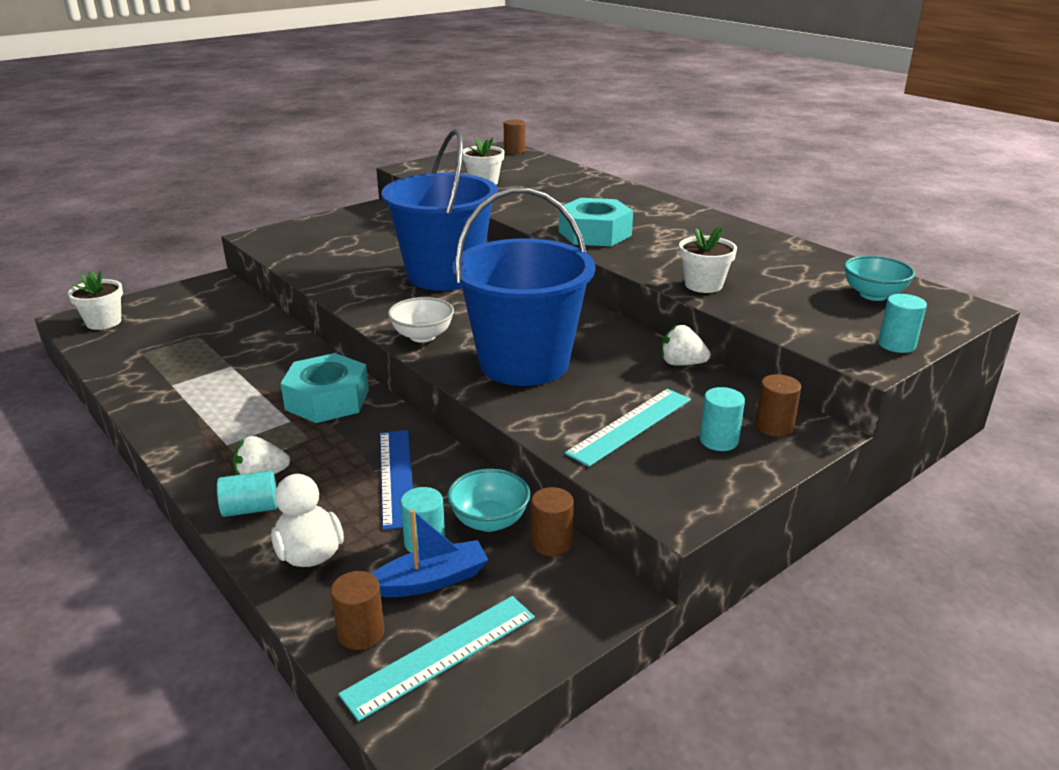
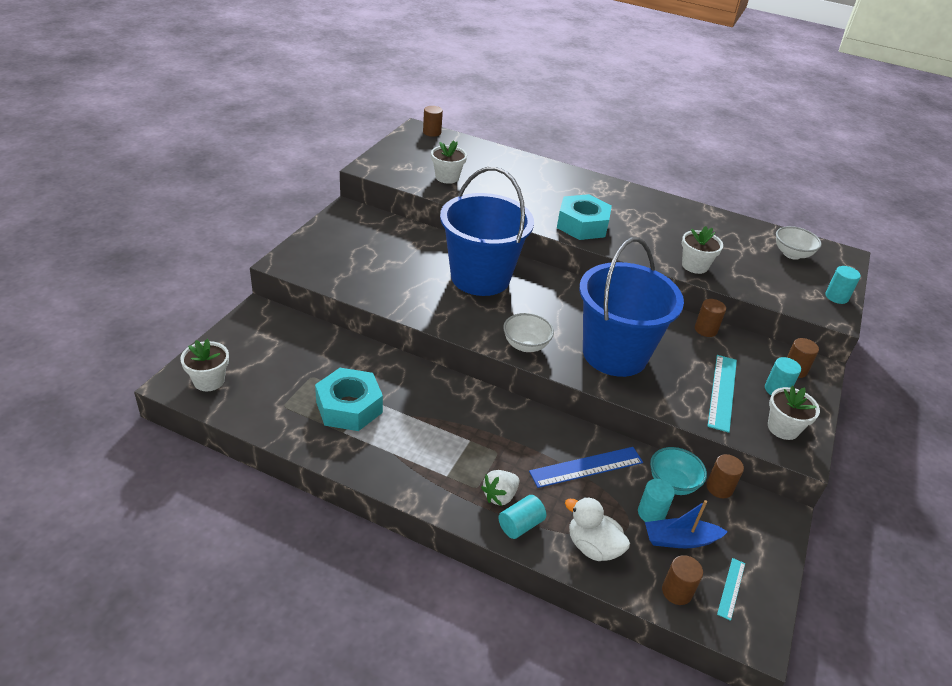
camera: 30 degrees left, 10 degrees up
turquoise nut [280,353,369,423] -> turquoise nut moved to [315,368,383,431]
turquoise ruler [338,596,535,721] -> turquoise ruler [717,558,745,621], size x0.55
blue boat [371,509,488,597] -> blue boat turned 135 degrees counterclockwise [645,500,728,548]
blue ruler [380,430,413,530] -> blue ruler turned 75 degrees counterclockwise [529,447,643,488]
white strawberry [661,325,710,366] -> brown cylinder [695,299,726,337]
turquoise bowl [844,256,915,301] -> white bowl [776,226,822,260]
none -> white flower pot [768,385,820,440]

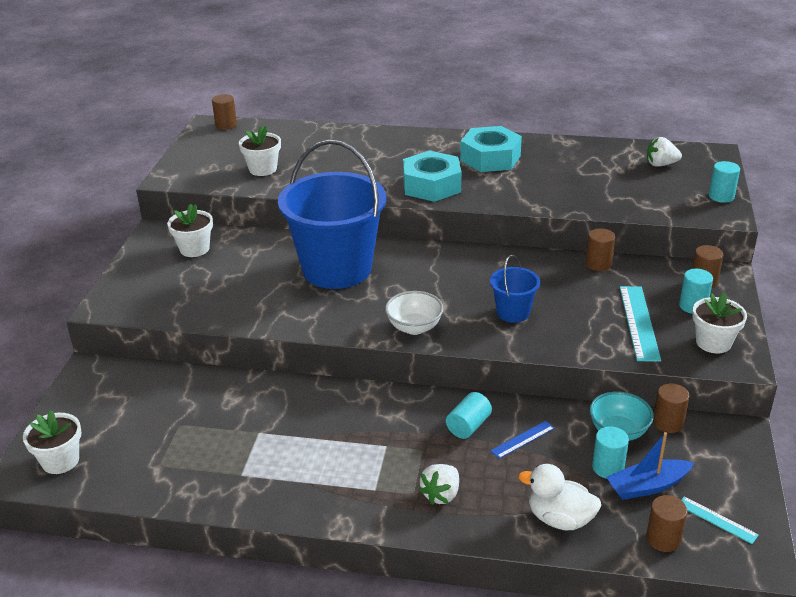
camera: 10 degrees left, 5 degrees down
turquoise nut [315,368,383,431] -> turquoise nut moved to [460,126,522,172]
turquoise cylinder [498,495,546,539] -> turquoise cylinder moved to [446,392,492,439]
blue ruler [529,447,643,488] -> blue ruler [490,421,555,459], size x0.55
blue bucket [579,237,684,377] -> blue bucket [490,255,540,323], size x0.44
white flower pot [682,226,723,274] -> white flower pot moved to [167,204,213,257]
turquoise ruler [717,558,745,621] -> turquoise ruler turned 60 degrees counterclockwise [681,496,759,544]
white bowl [776,226,822,260] -> white strawberry [647,137,682,167]

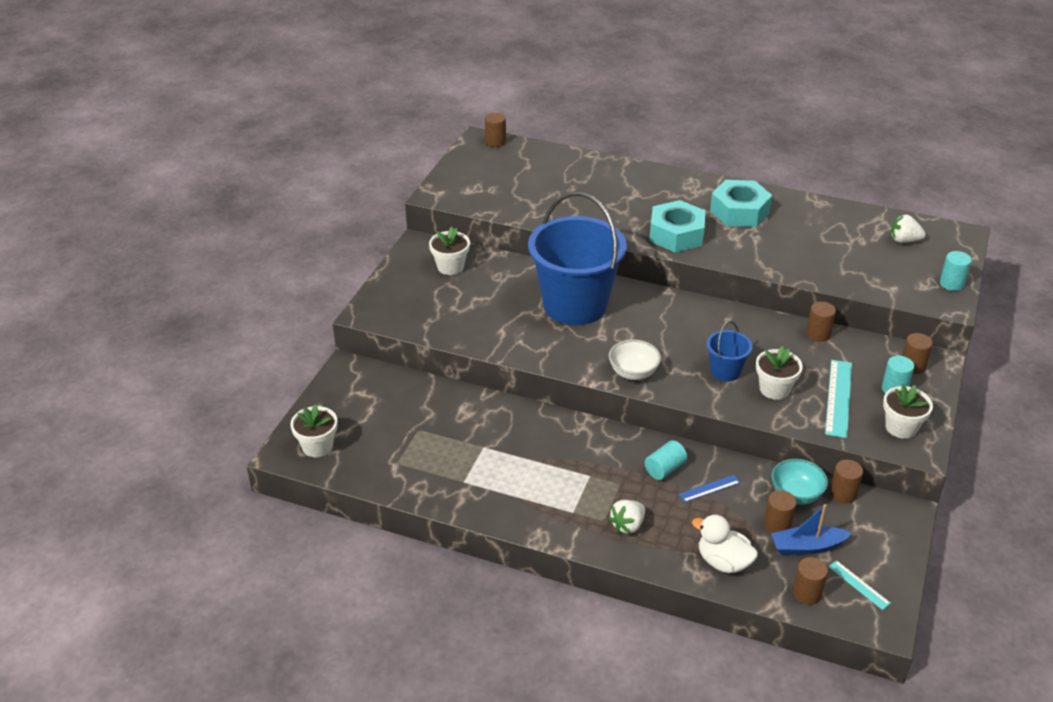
camera: 10 degrees right, 5 degrees up
white flower pot [239,126,281,176] -> white flower pot moved to [756,346,803,400]
turquoise cylinder [592,426,629,479] -> brown cylinder [764,490,797,533]

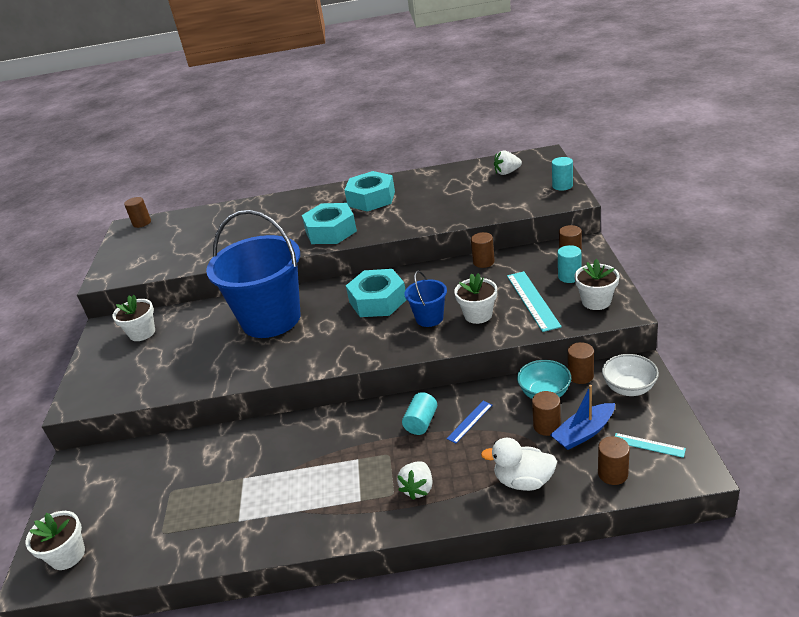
camera: 20 degrees left, 5 degrees down
white bowl [609,340,661,380] -> white bowl moved to [602,354,659,396]
none -> turquoise nut [346,269,406,317]

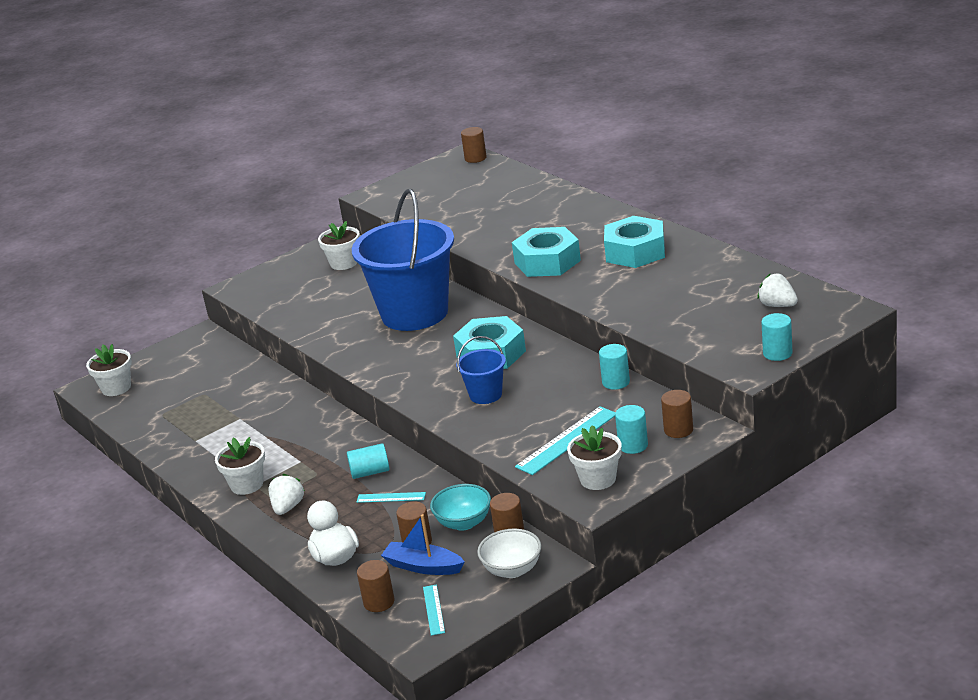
camera: 55 degrees right, 5 degrees down
white strawberry [397,461,433,500] -> white strawberry turned 120 degrees clockwise [269,474,305,515]
blue ruler [446,401,492,443] -> turquoise ruler [357,492,426,503]
white flower pot [454,273,497,324] -> white flower pot moved to [215,437,265,495]
brown cylinder [471,232,495,268] -> turquoise cylinder [599,344,630,390]

